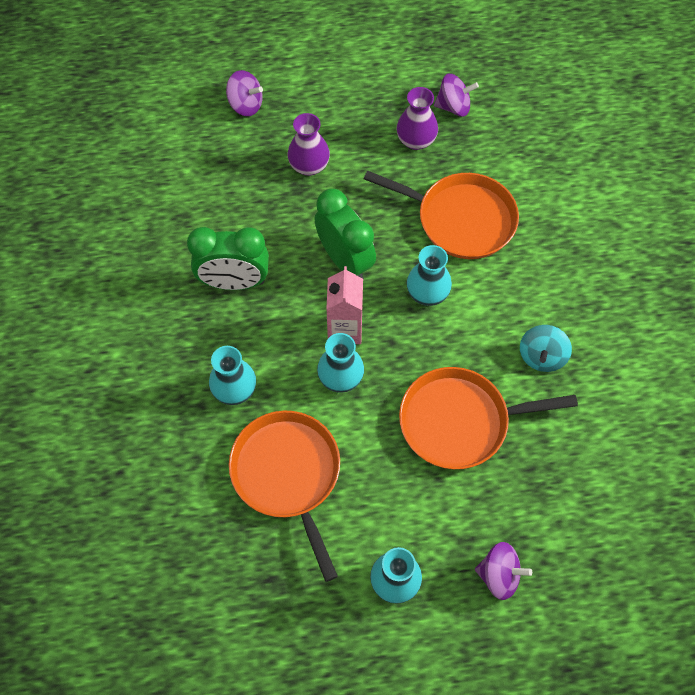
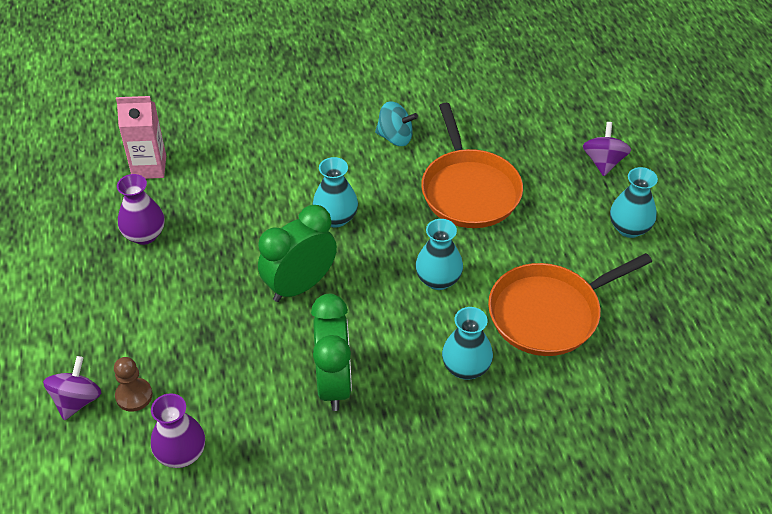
camera: 95 degrees left, 15 degrees down
purple vase [288,113,330,176] -> purple vase moved to [151,393,205,468]
pink carton [326,266,363,344] -> pink carton moved to [116,96,166,179]
orange pan [364,170,519,259] -> none
purple spinning top [434,74,479,117] -> none
none -> brown pawn [114,357,153,412]

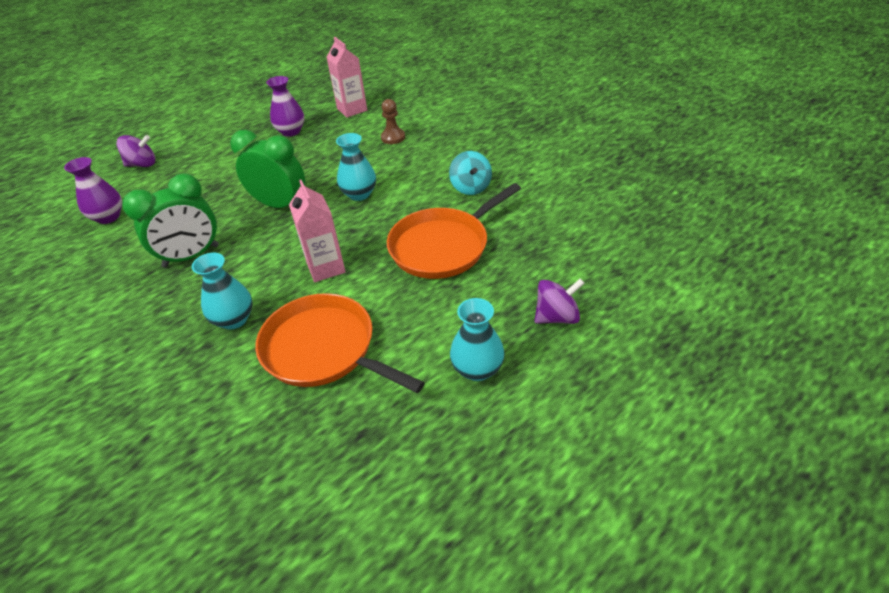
camera: 65 degrees right, 5 degrees down
brown pawn [114,357,153,412] -> brown pawn moved to [381,99,405,144]
turquoise vase [415,219,463,290] -> pink carton [289,180,346,282]

